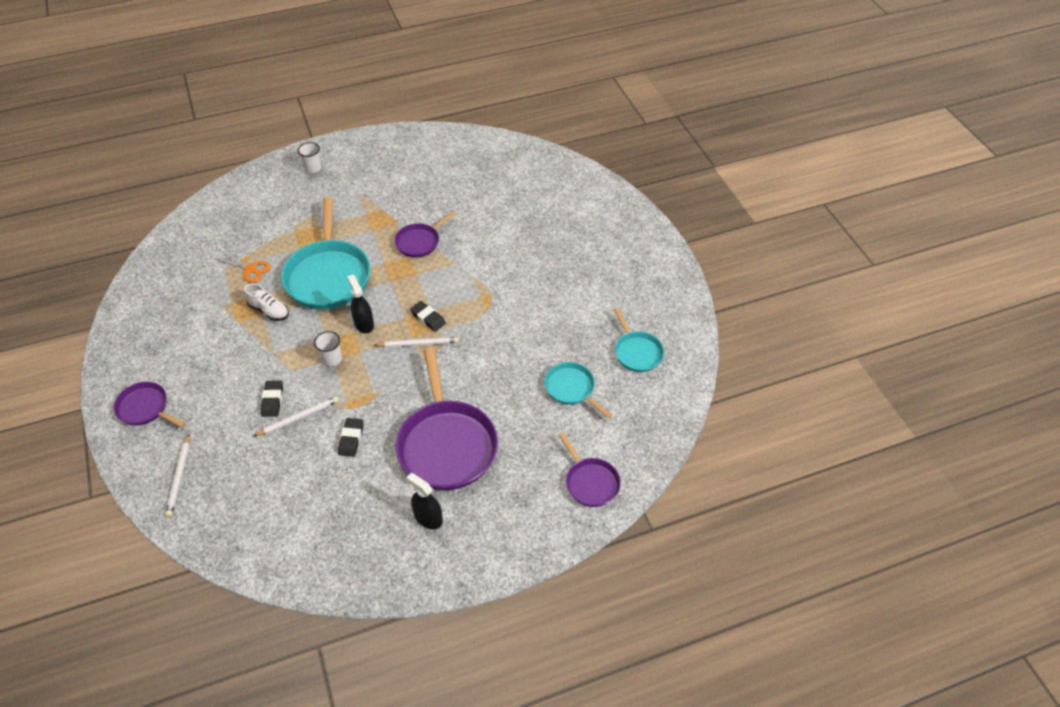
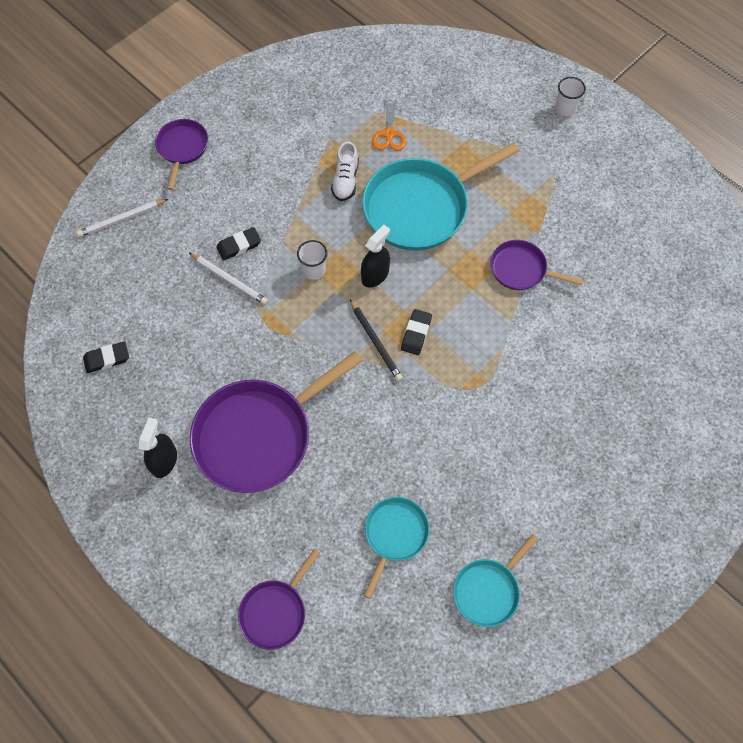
camera: 65 degrees right, 15 degrees up
black eraser [338,418,363,457] -> black eraser moved to [83,341,129,373]
white pencil [374,337,459,347] -> black pencil [350,299,403,381]

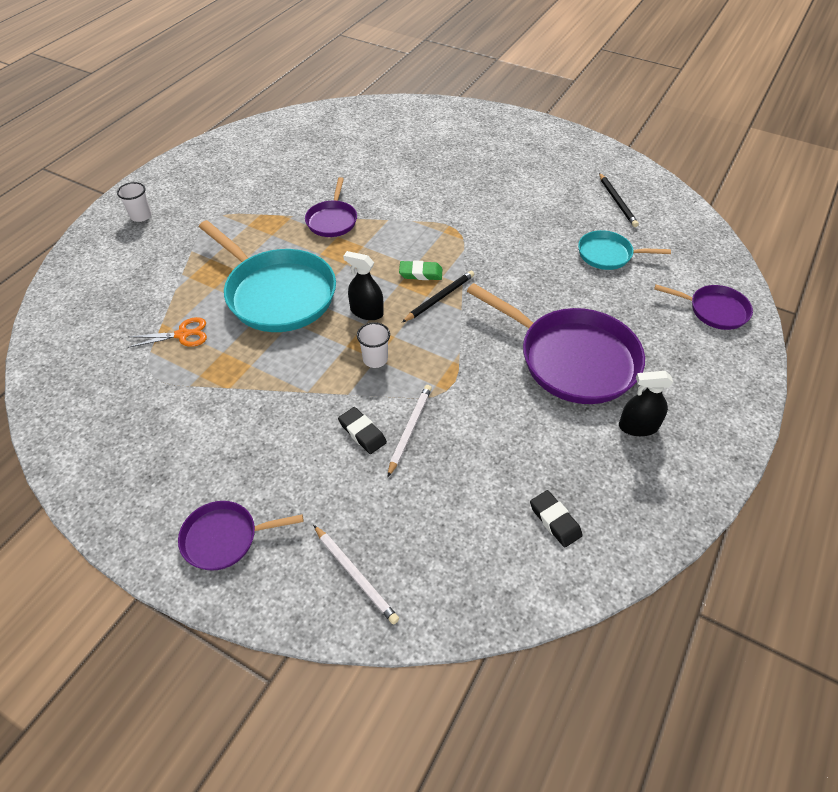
camera: 105 degrees left, 15 degrees down
white shoe [331,142,359,201] -> none
black eraser [401,309,432,355] -> green eraser [399,260,442,280]
turquoise pan [453,534,538,627] -> black pencil [599,173,639,227]

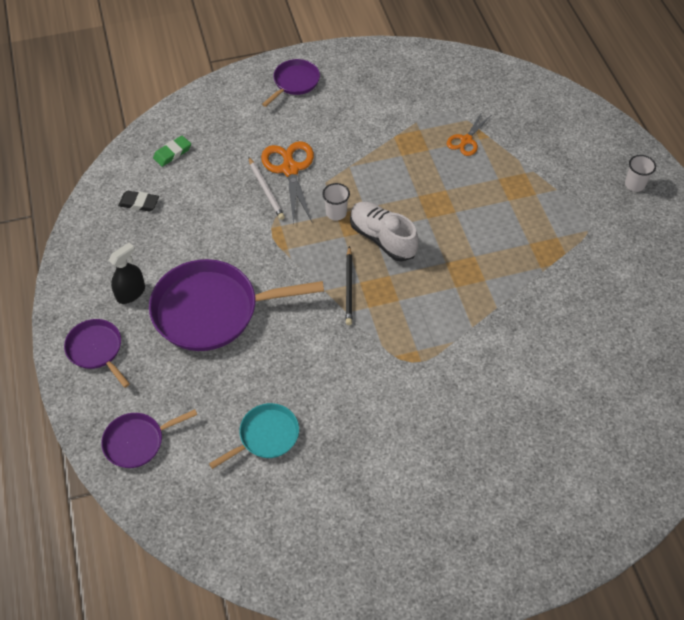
camera: 135 degrees right, 5 degrees up
turquoise pan [199,220,336,332] -> none
purple pan [305,177,357,237] -> purple pan moved to [64,319,130,388]
white pencil [313,525,399,625] -> none
black eraser [338,407,387,454] -> orange scissors [261,141,314,224]
black spray bottle [343,251,384,320] -> white shoe [350,202,419,261]
green eraser [399,260,442,280] -> green eraser moved to [153,135,191,167]
black pencil [599,173,639,227] -> none

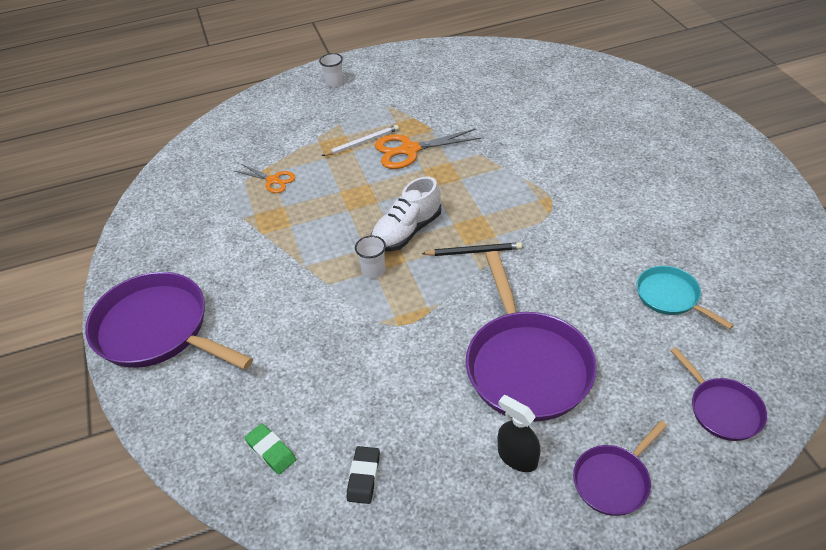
camera: 90 degrees left, 10 degrees down
white pencil [248,157,285,220] -> white pencil moved to [322,125,399,156]
orange scissors [261,141,314,224] -> orange scissors moved to [375,129,481,169]
purple pan [262,59,320,107] -> purple pan [85,272,253,370], size x1.91

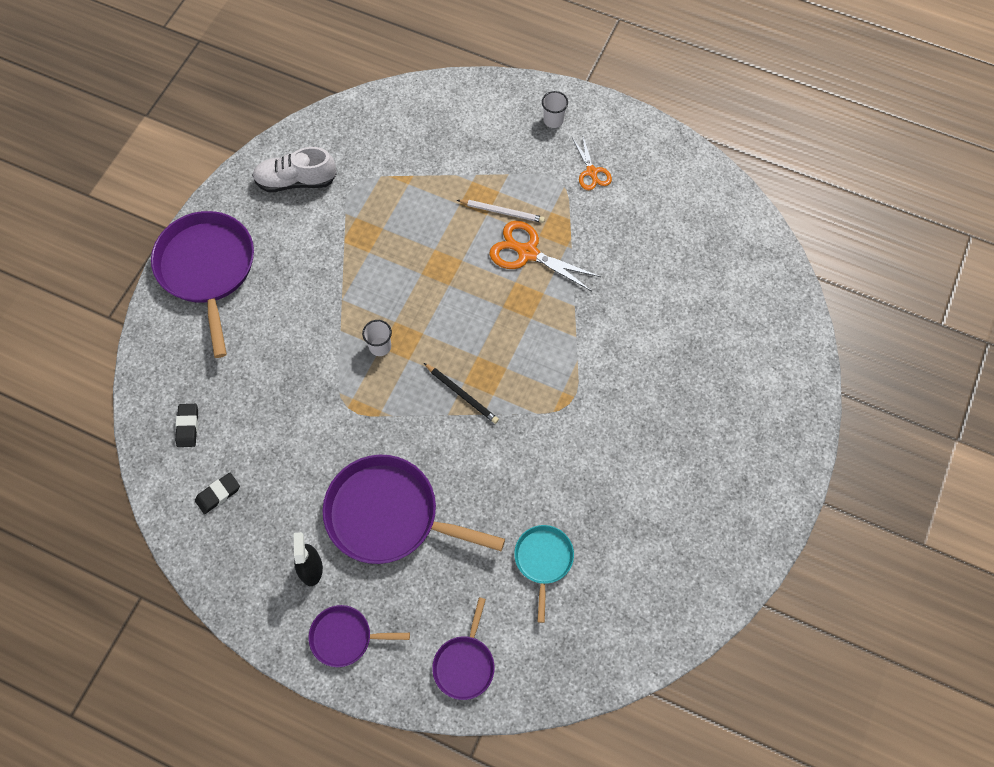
camera: 40 degrees right, 20 degrees up
orange scissors [235,164,296,193] -> orange scissors moved to [572,137,612,190]
green eraser [244,423,296,474] -> black eraser [175,404,198,447]
white shoe [371,177,441,251] -> white shoe moved to [252,147,336,192]
purple pan [466,251,597,421] -> purple pan turned 75 degrees clockwise [323,455,505,564]

